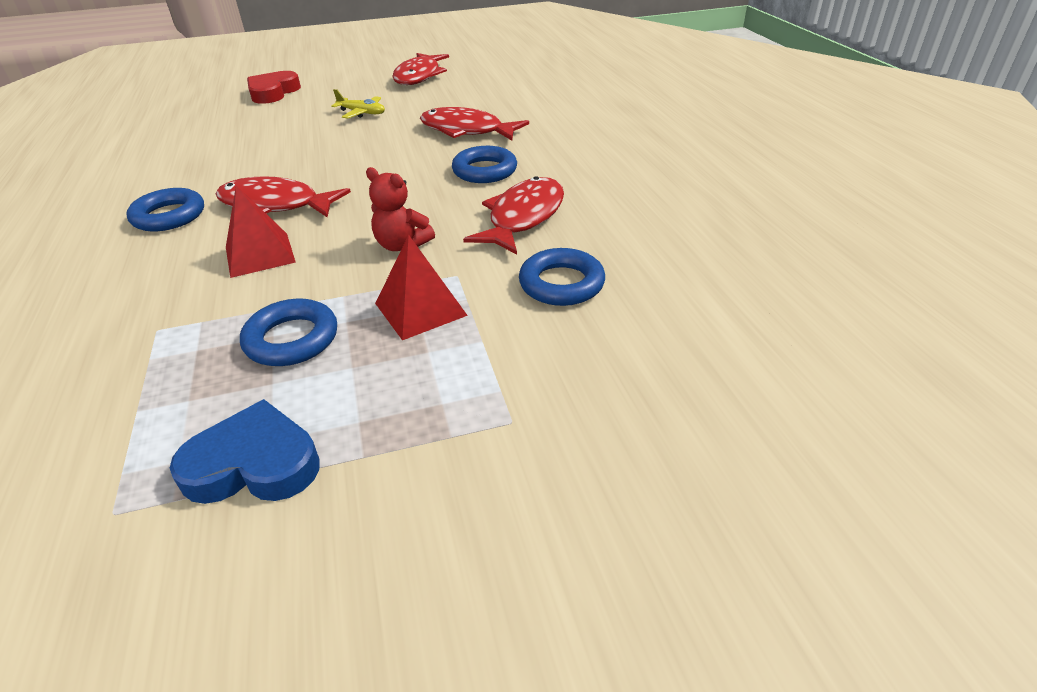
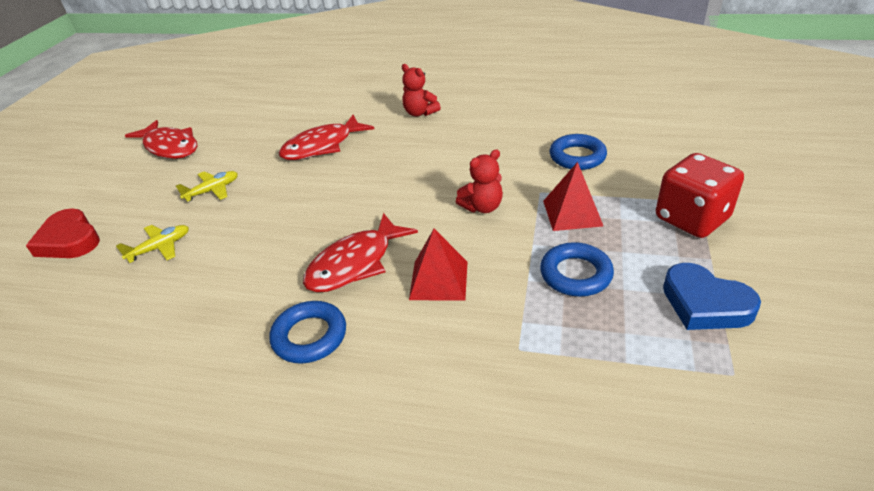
camera: 60 degrees left, 0 degrees up
blue heart [170,399,319,504] -> blue heart turned 75 degrees counterclockwise [663,263,761,330]
blue ring [452,146,517,183] -> none
red fish [463,176,564,255] -> none
none -> yellow plane [116,225,189,263]
none -> red teddy bear [402,64,441,117]
none -> red dice [656,153,744,238]

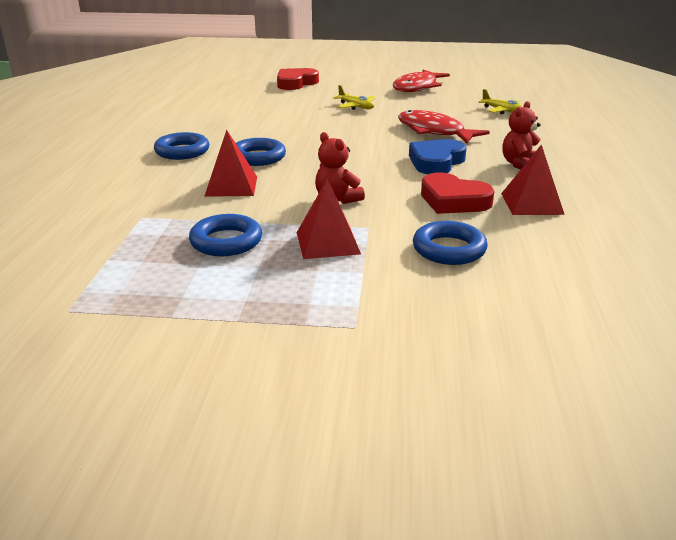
camera: 80 degrees right, 10 degrees down
yellow plane [116,225,189,263] -> yellow plane moved to [478,89,523,114]
red fish [303,213,418,292] -> blue ring [236,138,286,166]
red dice [656,153,744,238] -> none
blue heart [663,263,761,330] -> blue heart moved to [409,139,467,174]
none -> red heart [421,173,494,214]
none -> red pyramid [501,144,565,215]

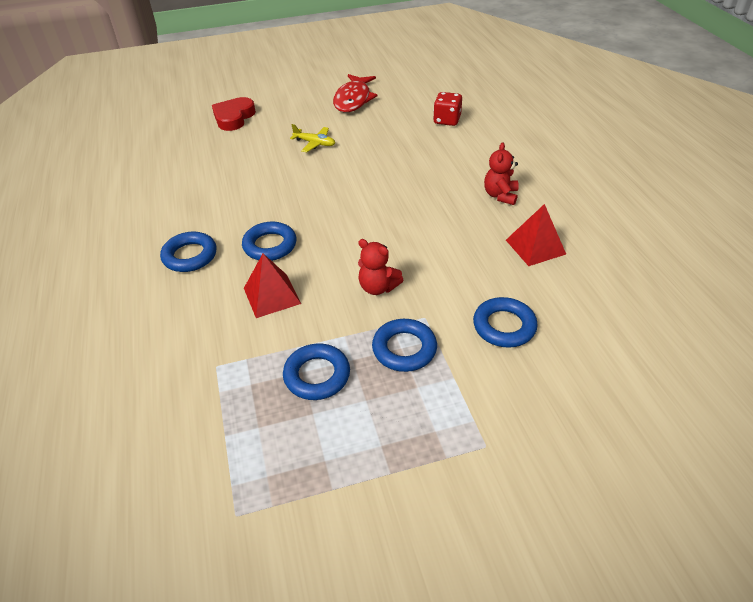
camera: 20 degrees left, 15 degrees up
red pyramid [297,178,361,259] -> blue ring [372,319,437,372]
red fish [398,110,490,143] -> none
blue heart [409,139,467,174] -> none
red heart [421,173,494,214] -> none
yellow plane [478,89,523,114] -> red dice [433,92,462,126]

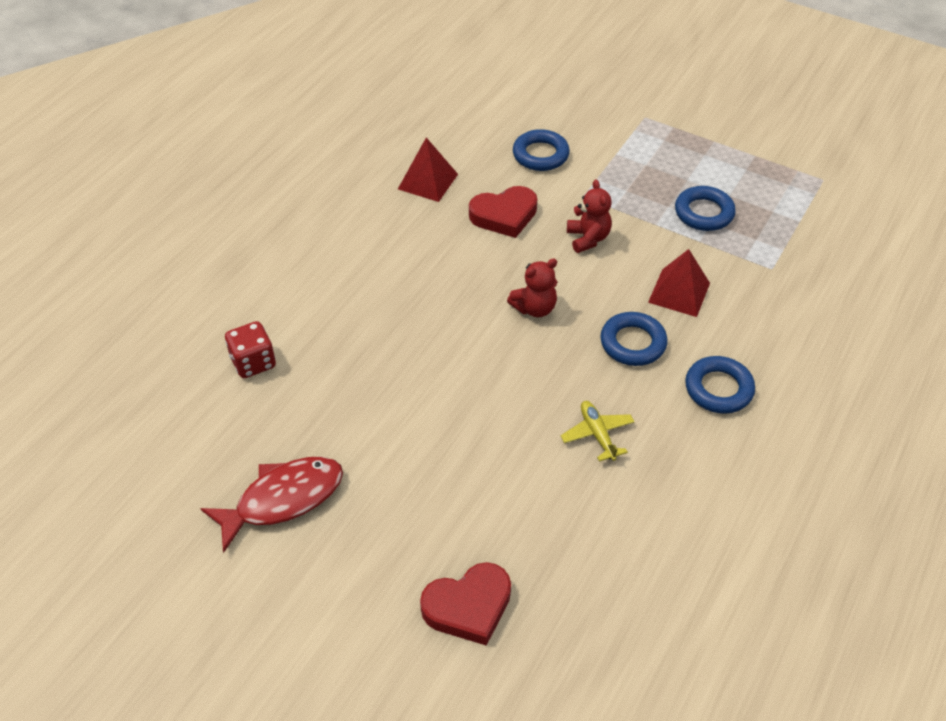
camera: 135 degrees left, 5 degrees up
yellow plane [290,124,335,152] -> yellow plane moved to [561,401,635,461]
blue ring [372,319,437,372] -> none
red teddy bear [484,142,519,205] -> red teddy bear moved to [507,258,557,317]
none -> red heart [469,186,537,238]

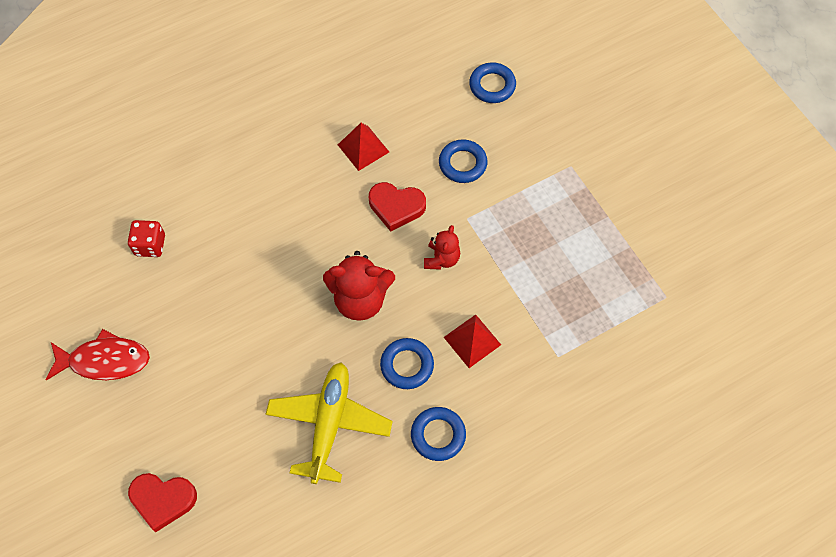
camera: 30 degrees right, 15 degrees up
red teddy bear [507,258,557,317] -> red teddy bear [323,251,395,321], size x1.71
yellow plane [561,401,635,461] -> yellow plane [266,362,393,484], size x2.13
blue ring [675,186,736,231] -> blue ring moved to [469,62,516,103]

